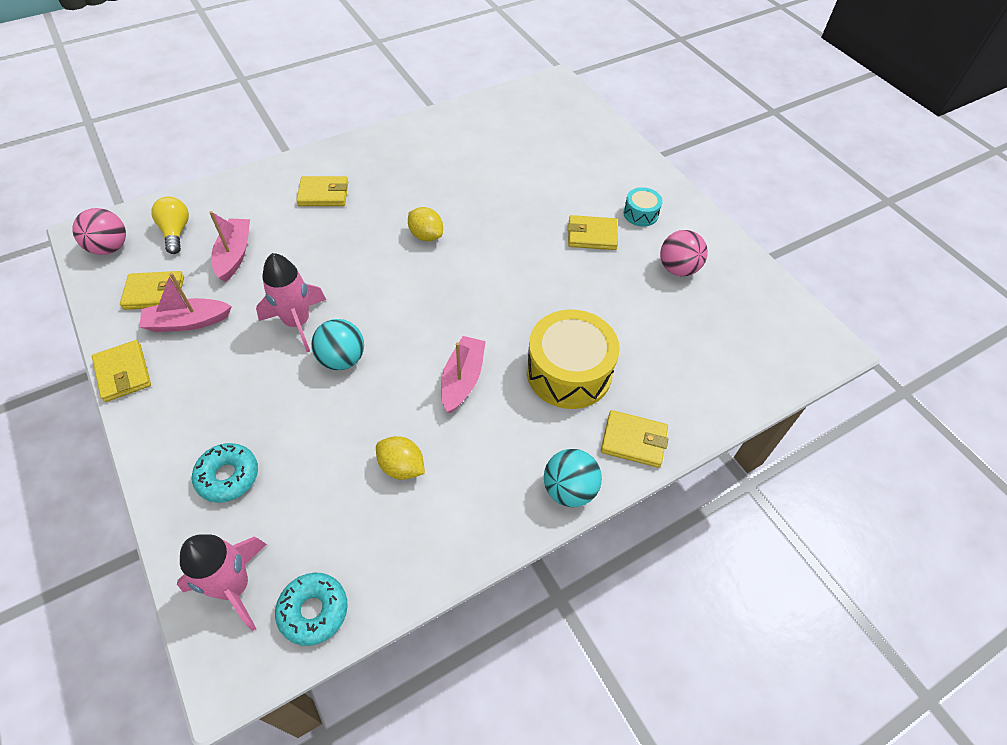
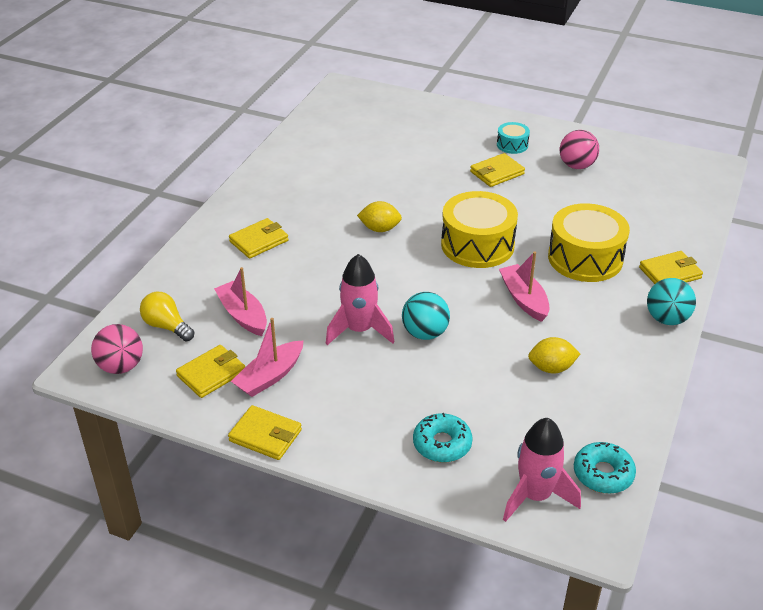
camera: 35 degrees left, 15 degrees down
none -> yellow drum [441,191,518,268]

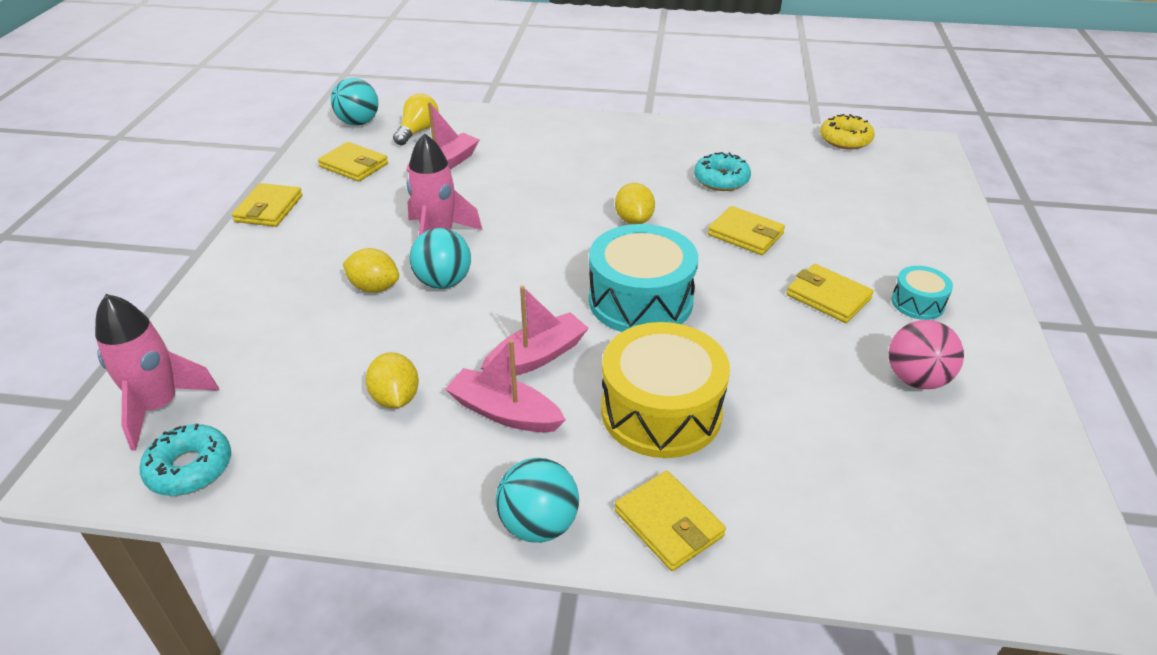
camera: 75 degrees right, 0 degrees up
pink ball [91,324,143,374] -> turquoise ball [331,78,378,126]
yellow wallet [229,218,289,259] -> yellow wallet moved to [708,206,785,255]
pink boat [231,318,304,397] -> pink boat moved to [445,339,566,432]
turquoise donut [413,413,473,462] -> turquoise donut moved to [694,152,751,191]
yellow drum [441,191,518,268] -> turquoise drum [589,224,698,332]
none -> yellow lemon [343,248,399,293]
none -> yellow donut [820,114,874,149]

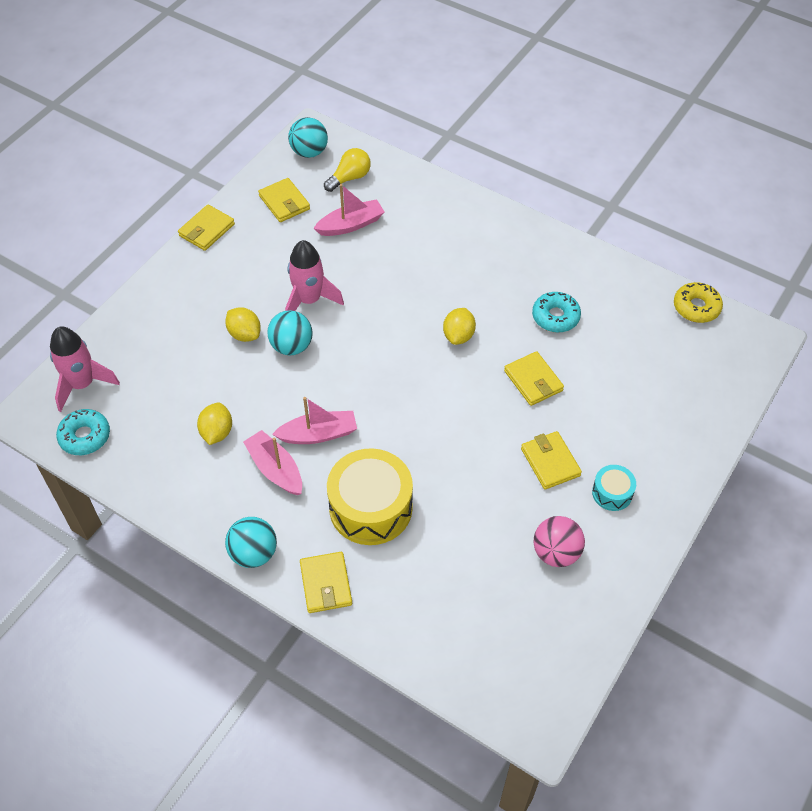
camera: 25 degrees right, 15 degrees up
turquoise drum [589,224,698,332] -> none

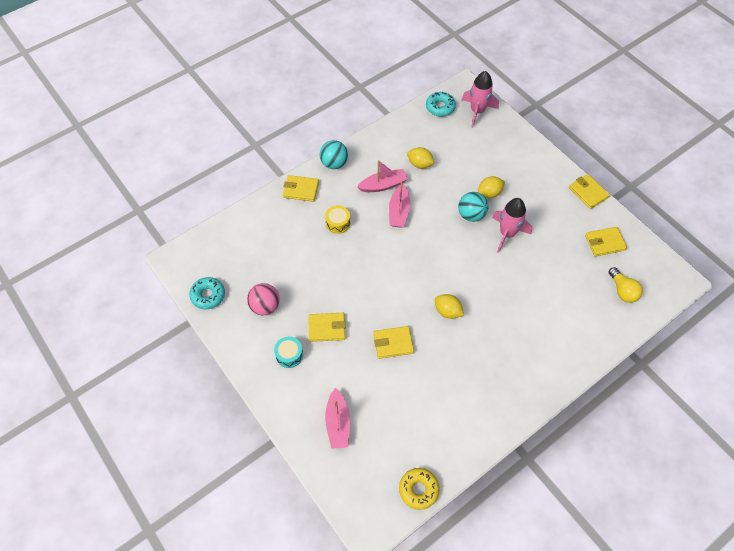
camera: 110 degrees right, 5 degrees up
turquoise ball [288,117,328,158] -> none
pink boat [313,184,384,236] -> pink boat moved to [325,388,350,449]
yellow drum [327,448,413,545] -> yellow drum [325,205,350,234], size x0.49
turquoise donut [532,292,581,333] -> turquoise donut moved to [189,277,225,310]

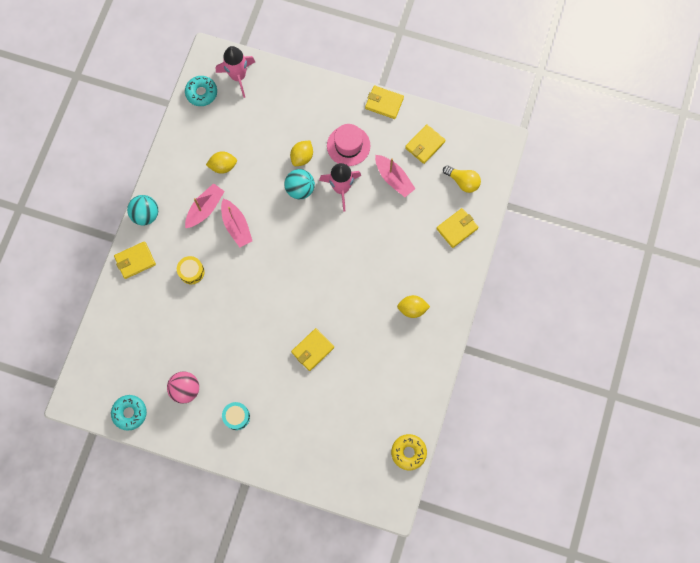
camera: 35 degrees left, 15 degrees up
yellow wallet [309,313,346,342] -> yellow wallet moved to [436,208,479,248]
pink boat [325,388,350,449] -> pink boat moved to [375,155,415,197]
yellow lemon [435,294,464,319] -> yellow lemon moved to [397,295,430,318]
none -> pink hat [327,124,371,166]

